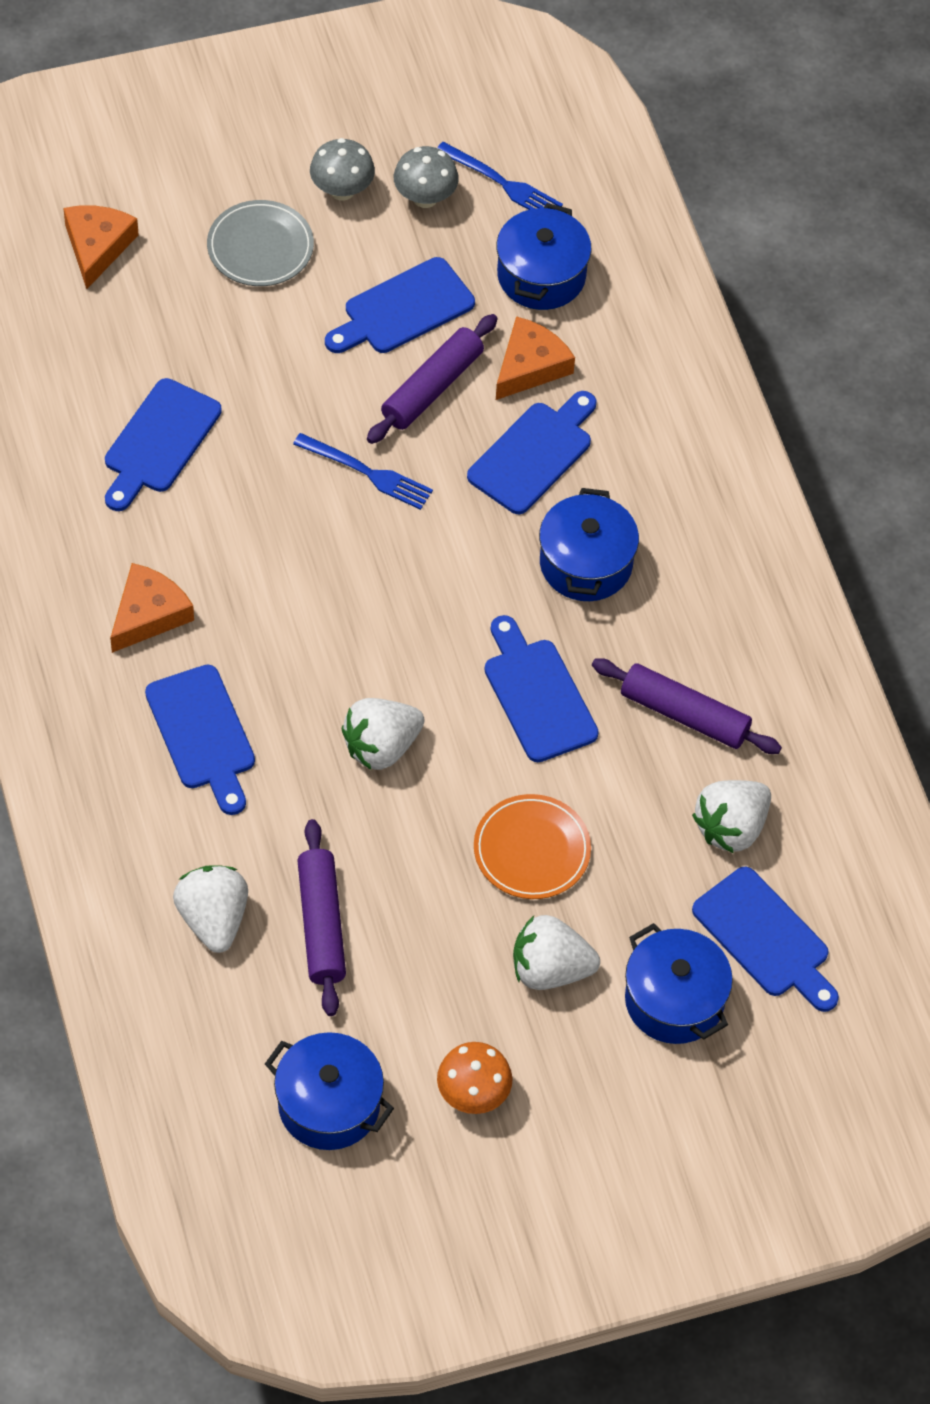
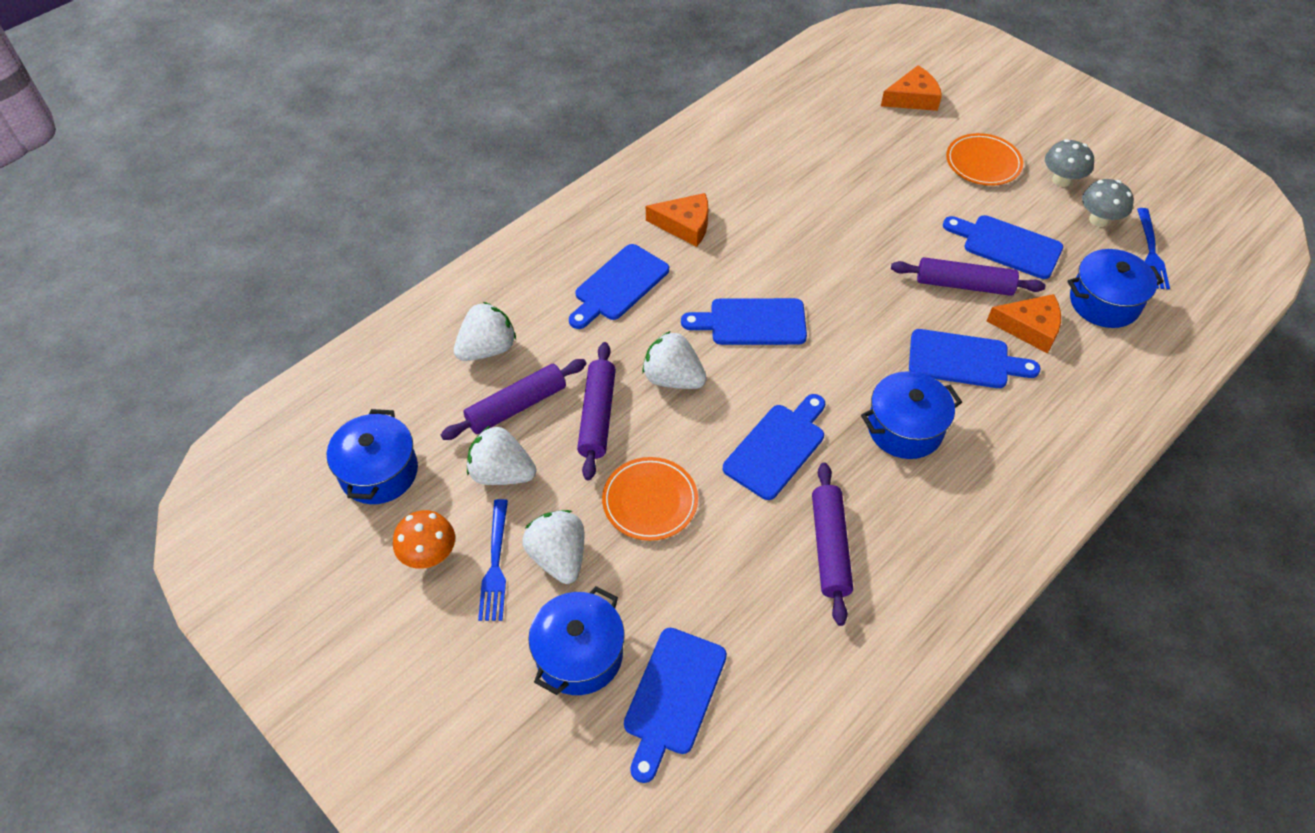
camera: 65 degrees right, 5 degrees down
blue cutting board [105,378,222,511] -> blue cutting board moved to [681,298,807,345]
grey plate [207,200,314,286] -> orange plate [946,133,1023,186]
blue fork [293,433,433,510] -> blue fork moved to [478,499,508,621]
white strawberry [692,780,771,853] -> white strawberry moved to [467,426,536,485]
none -> purple rolling pin [577,342,616,480]

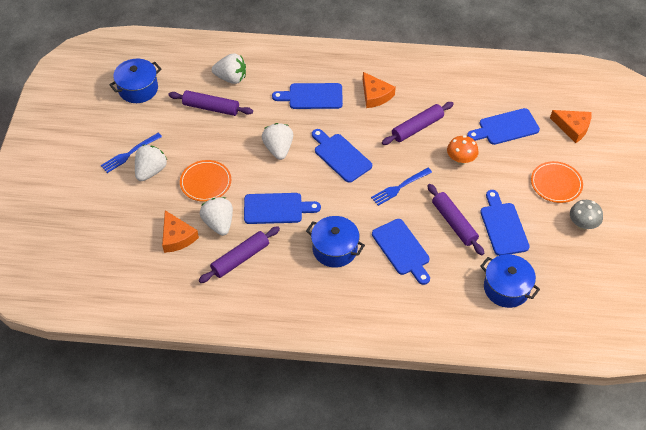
camera: 50 degrees right, 0 degrees up
orange mushroom [393,510,455,569] -> orange mushroom moved to [447,135,479,165]
white strawberry [467,426,536,485] -> white strawberry moved to [200,197,233,236]
blue pot [528,586,625,695] -> none
purple rolling pin [577,342,616,480] -> purple rolling pin moved to [382,102,454,145]
blue cutting board [624,628,727,783] -> blue cutting board moved to [467,108,540,145]
orange cheese [987,294,1061,354] -> orange cheese moved to [162,210,199,253]
grey mushroom [1082,179,1134,227] -> none
blue fork [1137,208,1170,290] -> blue fork moved to [371,168,432,206]

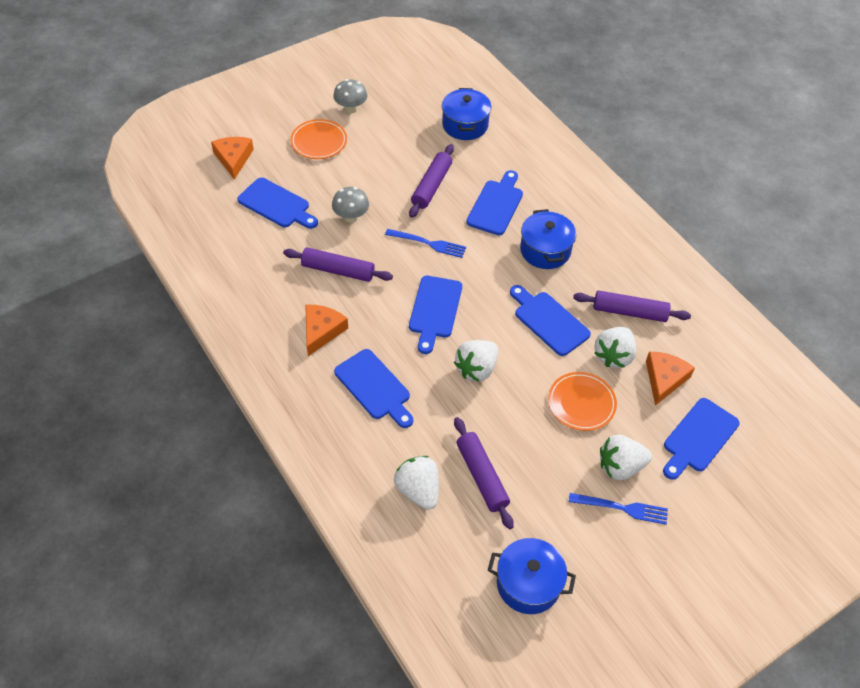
camera: 130 degrees left, 0 degrees up
orange mushroom [447,135,479,165] -> grey mushroom [332,187,369,223]
blue cutting board [480,190,530,256] -> blue cutting board moved to [663,398,740,480]

